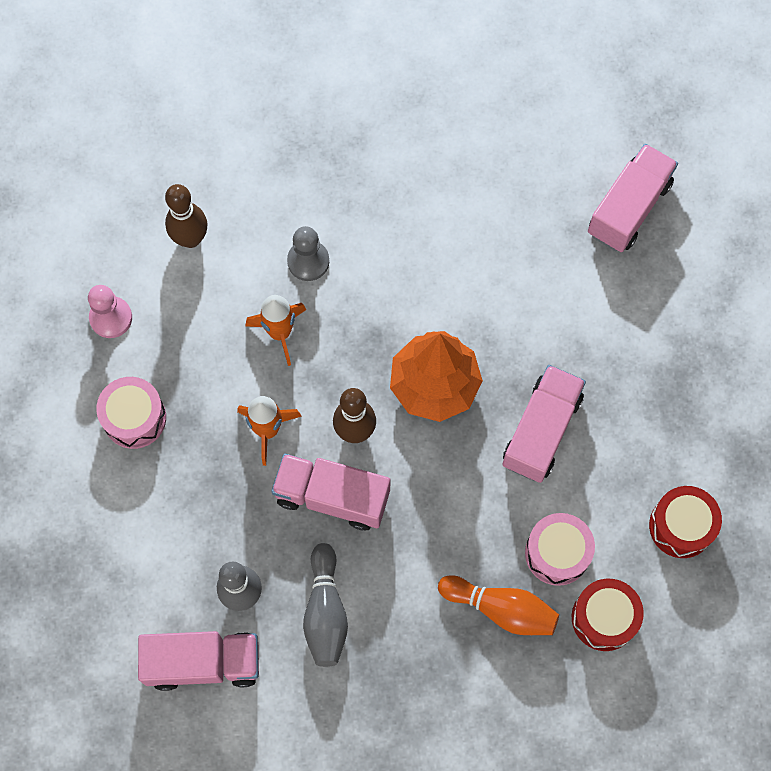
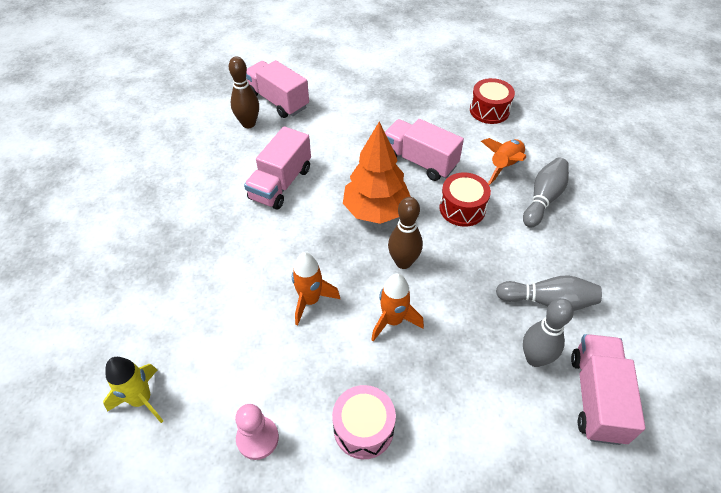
camera: 80 degrees left, 20 degrees down
brown bowling pin [165,184,207,248] -> brown bowling pin moved to [229,56,259,128]
pink truck [271,454,390,530] -> pink truck moved to [244,126,311,210]
grey pawn [287,226,329,281] -> none
orange bowling pin [438,575,559,635] -> grey bowling pin [523,157,569,227]
pink drum [525,513,595,586] -> orange rocket [481,138,526,185]
red drum [572,579,644,651] -> red drum moved to [439,172,491,227]
none -> yellow rocket [103,357,163,423]

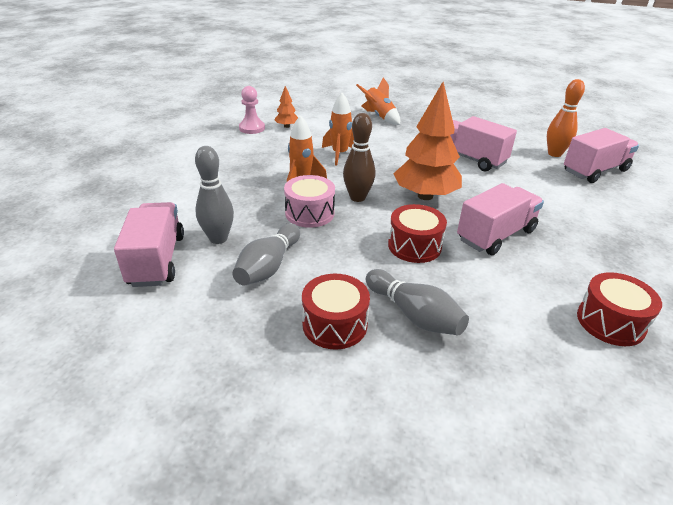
camera: 105 degrees right, 15 degrees down
yellow rocket [103,357,163,423] -> none
brown bowling pin [229,56,259,128] -> orange bowling pin [547,79,585,157]
pink drum [332,385,396,459] -> pink drum moved to [284,175,335,228]
orange rocket [481,138,526,185] -> orange rocket moved to [356,77,400,125]
pink truck [571,334,645,445] -> pink truck turned 120 degrees counterclockwise [114,202,184,287]
none -> orange tree [274,86,298,128]
none -> red drum [302,274,370,350]

